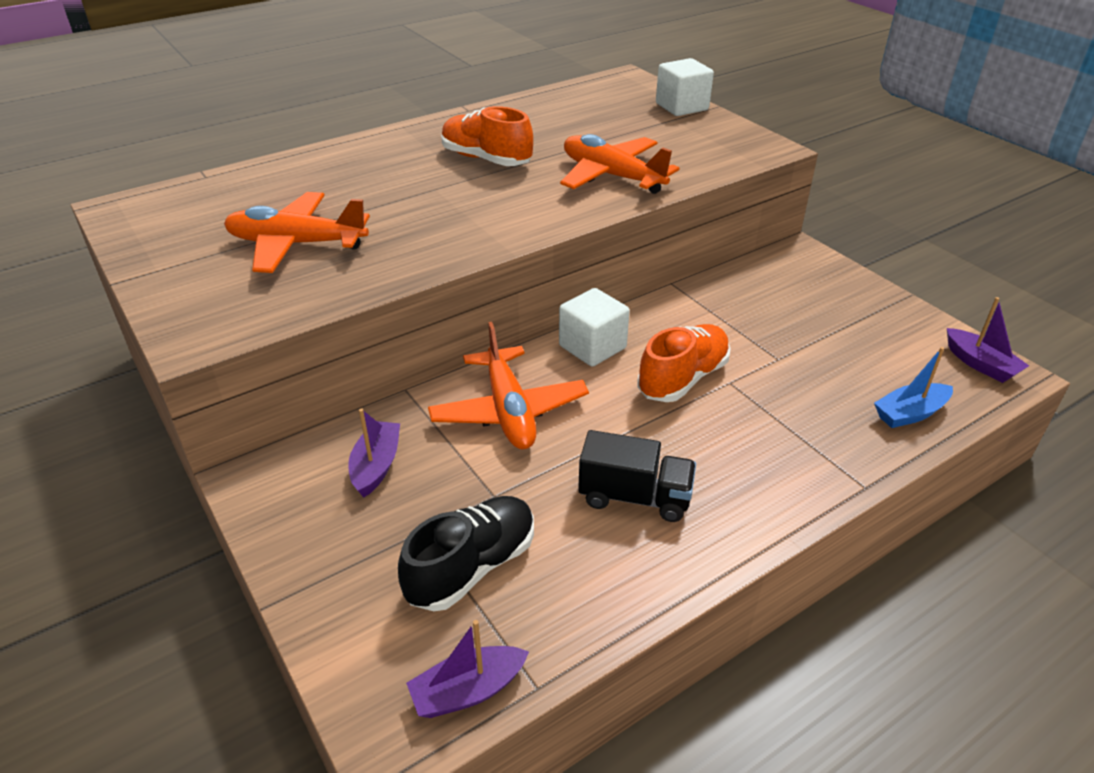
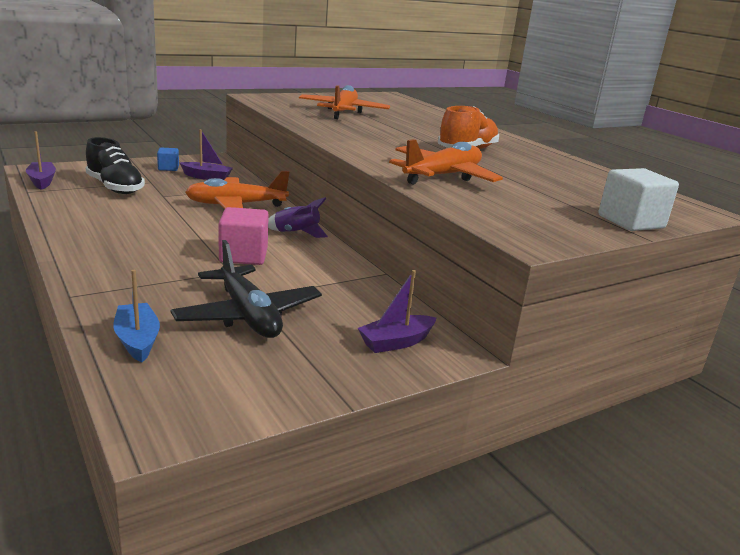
camera: 90 degrees right, 15 degrees down
white cube [559,288,630,367] -> purple rocket [268,197,328,238]
black truck [578,430,696,522] -> none
orange shoe [638,324,731,402] -> pink cube [218,207,269,265]
purple boat [947,297,1029,383] -> purple boat moved to [358,270,436,353]
none -> blue cube [157,148,179,171]
none -> black plane [171,240,322,338]

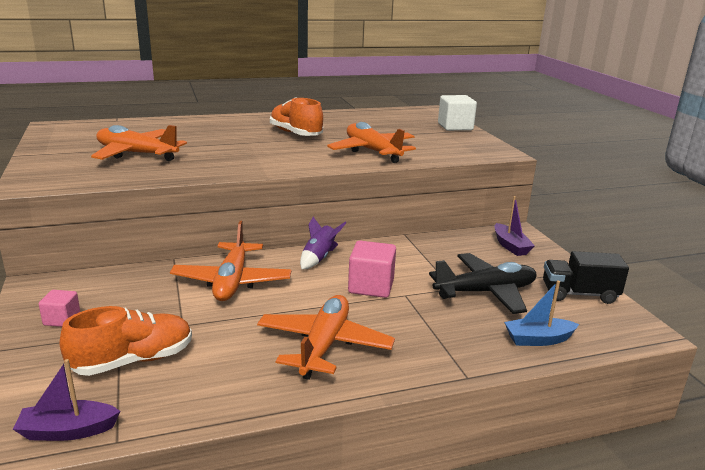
camera: 75 degrees left, 0 degrees up
black shoe [86,137,145,194] -> orange shoe [60,306,192,376]
blue cube [157,148,179,171] -> pink cube [39,290,80,327]
purple boat [180,129,233,180] -> none
none -> orange plane [257,295,395,380]
none -> black truck [543,251,629,304]

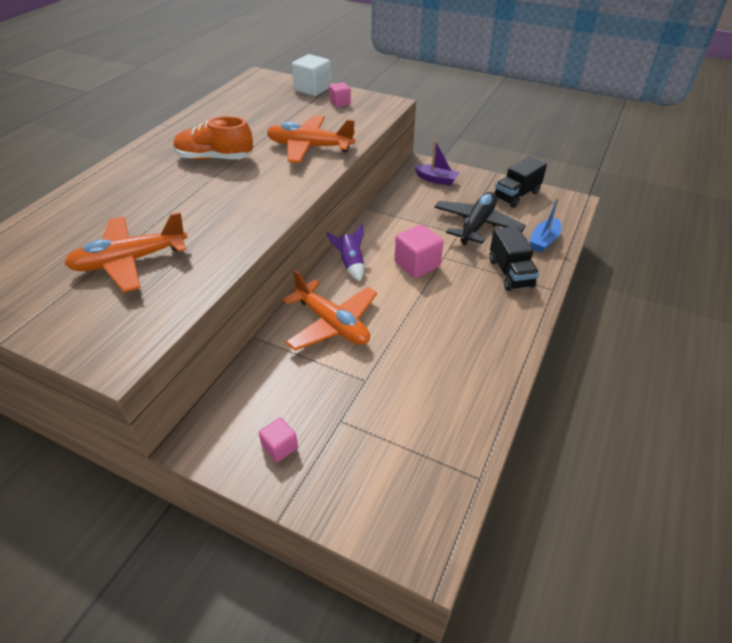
camera: 45 degrees left, 20 degrees up
purple boat [13,359,120,441] -> none
orange shoe [60,306,192,376] -> none
orange plane [257,295,395,380] -> none
none -> pink cube [329,82,351,107]
none -> black truck [489,226,539,291]

